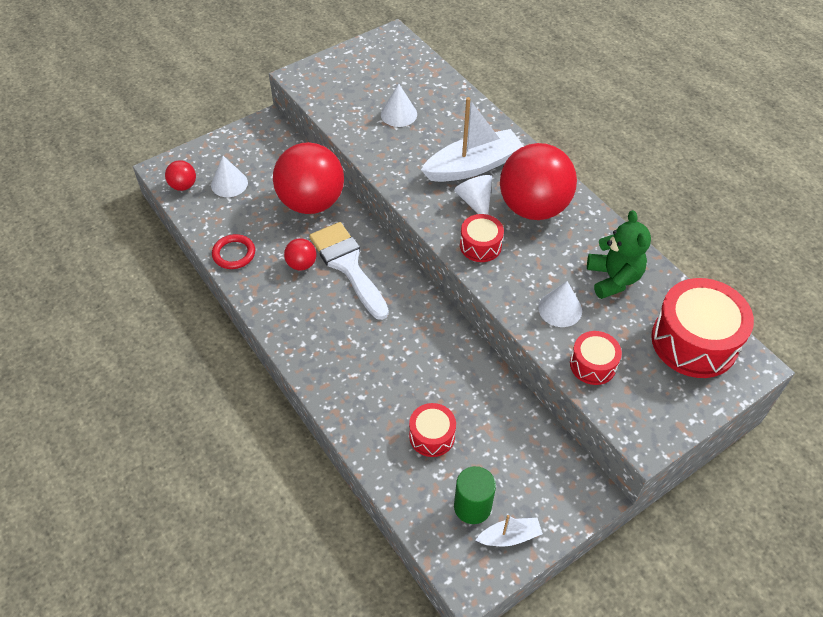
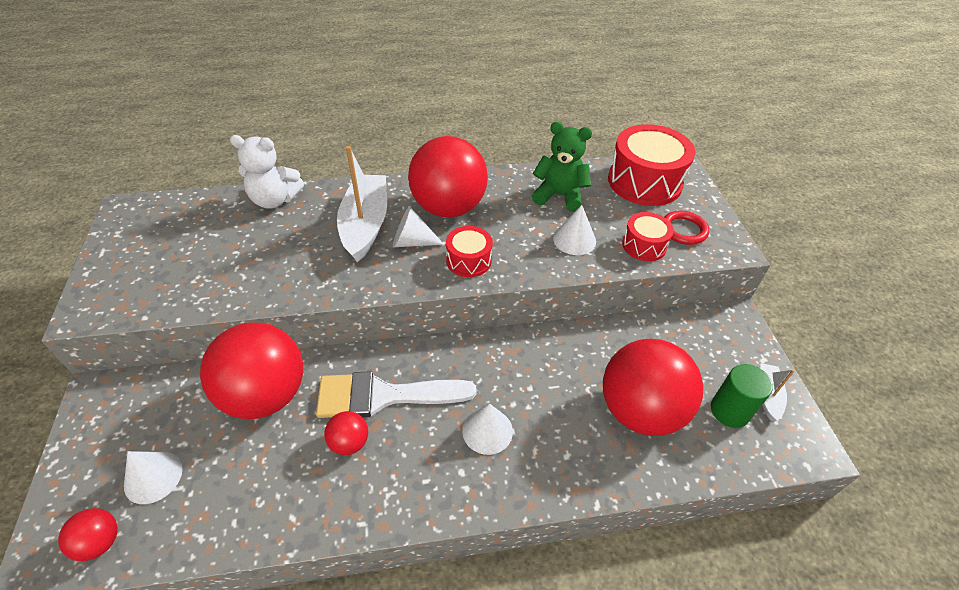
camera: 65 degrees left, 5 degrees down
red ring [212,234,255,269] -> red ring moved to [665,211,709,245]
white cone [381,84,417,127] -> white cone moved to [462,403,513,455]
red drum [409,403,456,457] -> red ball [603,339,704,436]
none -> white teddy bear [230,135,304,209]

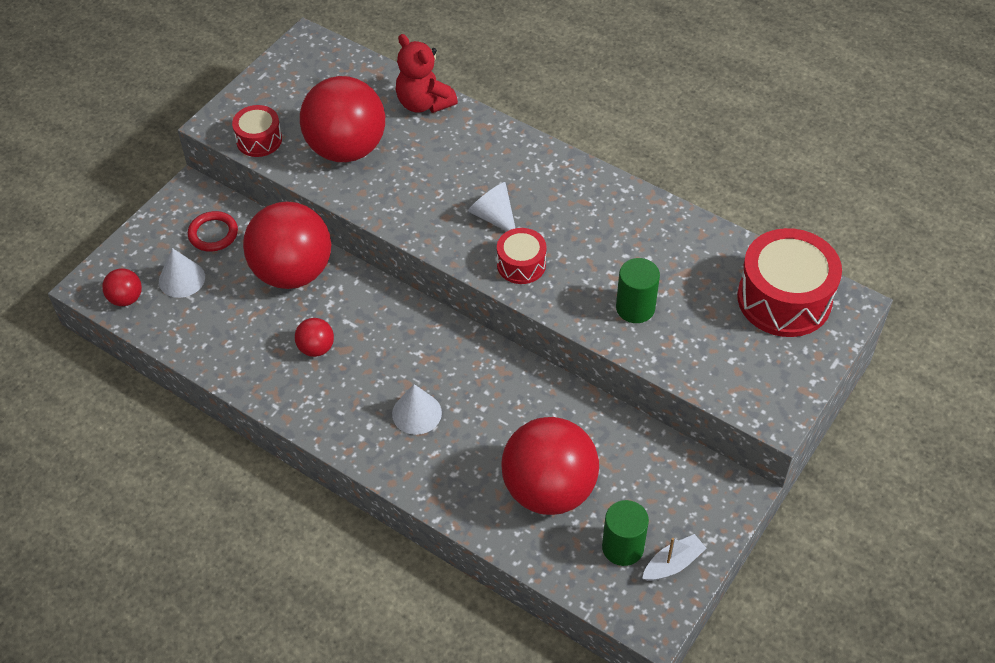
camera: 45 degrees right, 5 degrees up
white teddy bear [230,135,304,209] -> red teddy bear [396,34,458,113]
white brush [316,371,477,418] -> none
white boat [337,146,387,262] -> none
red ball [408,136,488,217] -> red ball moved to [300,76,385,162]
green teddy bear [532,122,592,212] -> none
white cone [553,205,596,255] -> green cylinder [616,258,660,323]
red drum [622,212,674,261] -> red drum moved to [232,105,282,157]
red ring [665,211,709,245] -> red ring moved to [188,211,238,252]

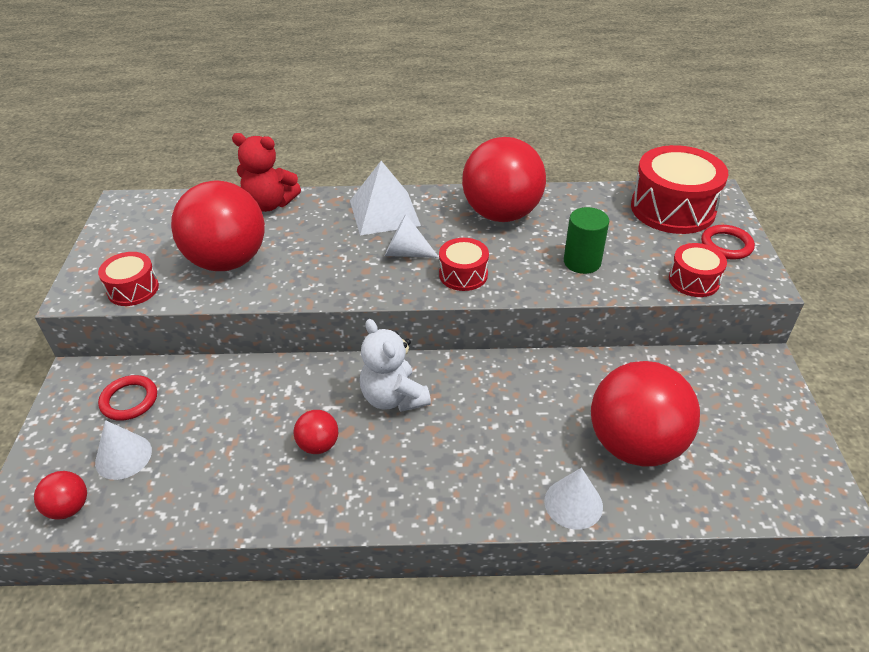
camera: 35 degrees left, 10 degrees down
red ball [243,201,331,289] -> red ball moved to [462,137,546,222]
white cone [392,384,442,435] -> white cone moved to [544,468,603,530]
green cylinder [602,500,649,566] -> none
white boat [642,534,707,581] -> none
none -> white pyramid [350,161,421,236]
none -> white teddy bear [360,319,431,412]
none -> red drum [669,243,727,297]
none -> red ring [701,225,755,260]

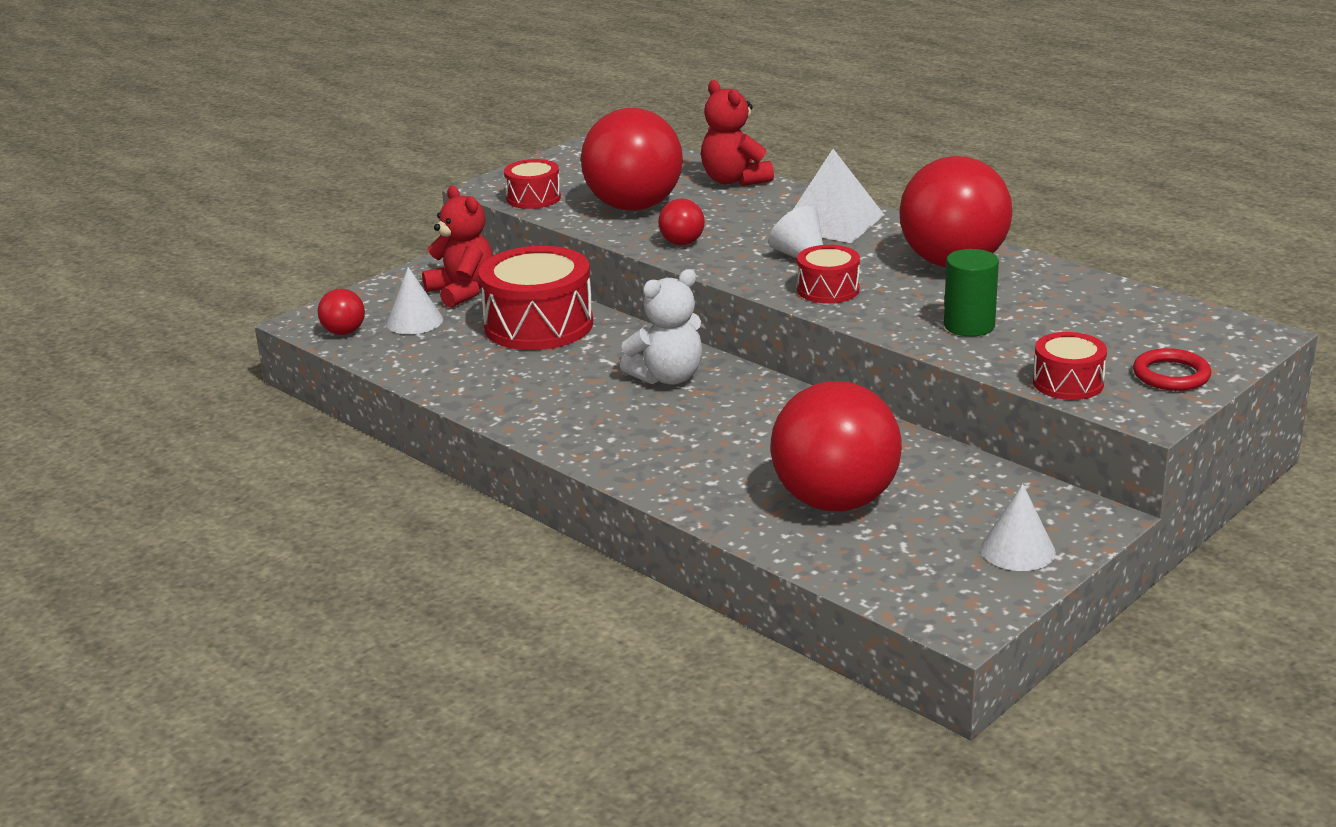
camera: 45 degrees right, 15 degrees down
red ring [98,375,157,421] -> red teddy bear [422,186,493,308]
red ball [294,410,338,454] -> red ball moved to [658,199,705,245]
white teddy bear [360,319,431,412] -> white teddy bear turned 135 degrees counterclockwise [620,269,702,385]
white cone [544,468,603,530] -> white cone moved to [981,484,1056,571]
red drum [631,145,728,234] -> red drum moved to [479,246,593,350]

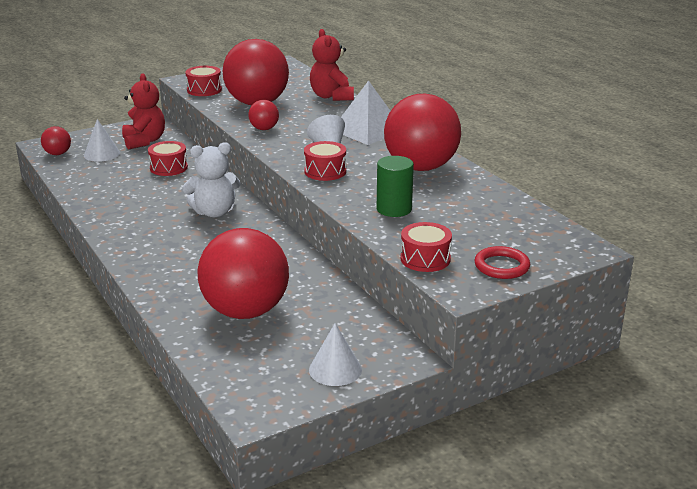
camera: 15 degrees right, 0 degrees up
red drum [479,246,593,350] -> red drum [148,141,188,176], size x0.53

